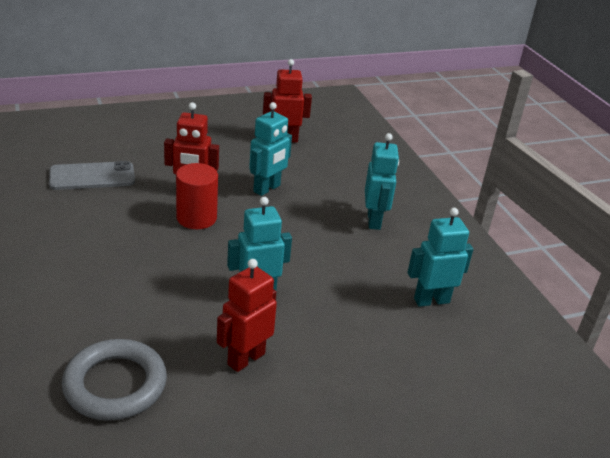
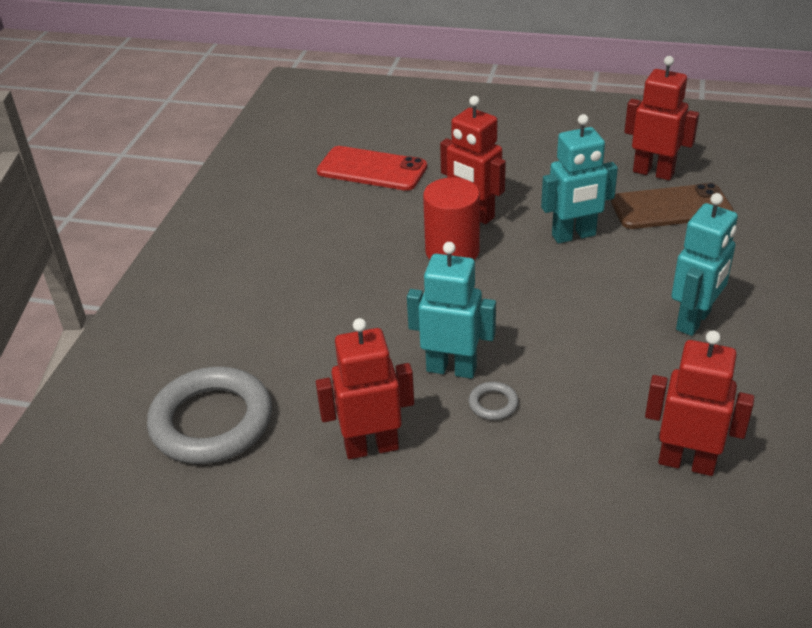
camera: 40 degrees right, 5 degrees up
grey phone [49,161,135,190] -> red phone [317,146,427,191]
turquoise robot [408,208,473,307] -> red robot [645,330,754,476]
none -> grey ring [469,382,518,420]
none -> brown phone [611,183,734,229]

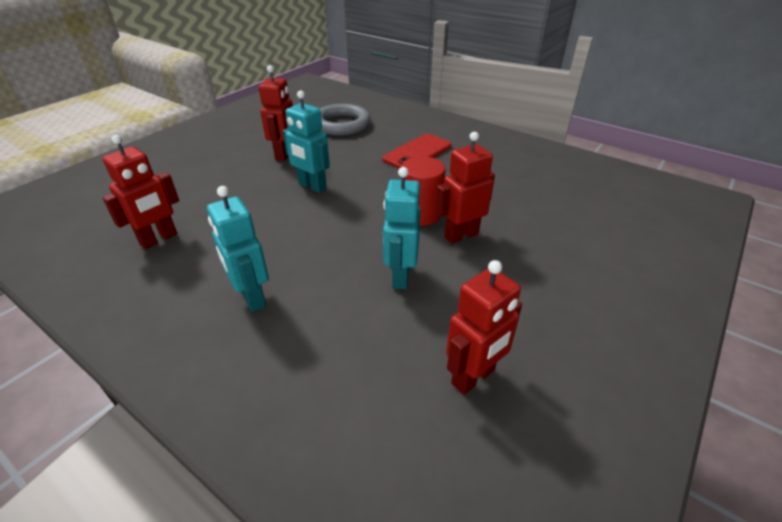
camera: 110 degrees right, 0 degrees up
red phone [317,146,427,191] -> red phone moved to [382,134,451,169]
turquoise robot [407,242,496,379] -> turquoise robot turned 90 degrees clockwise [283,90,330,193]
grey ring [469,382,518,420] -> none
brown phone [611,183,734,229] -> none

